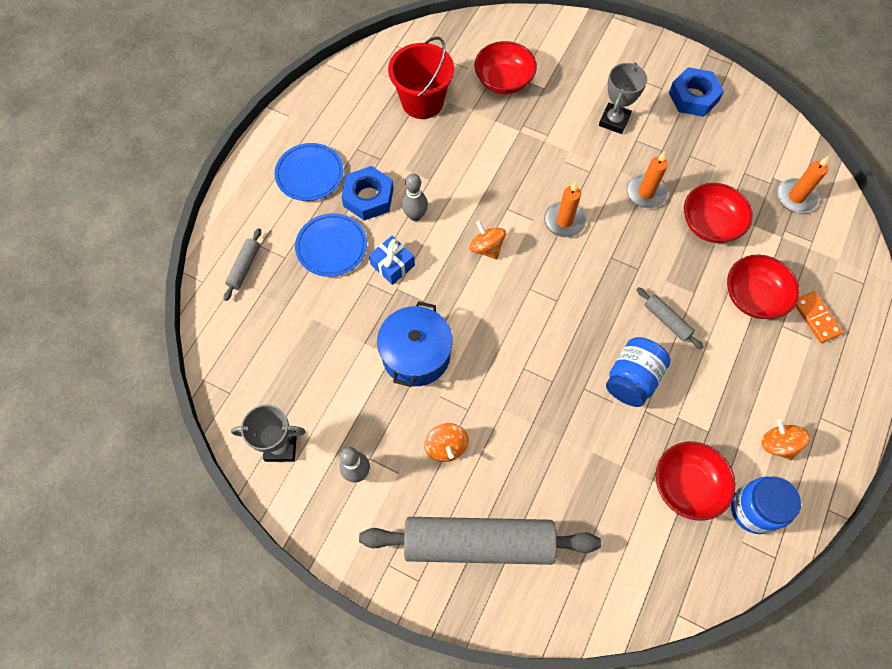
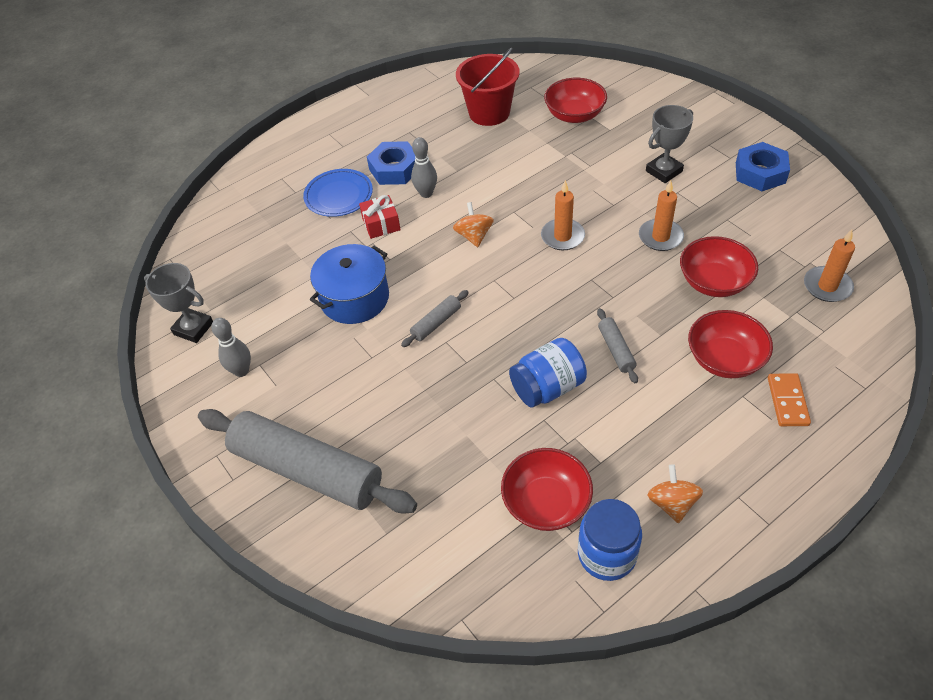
camera: 30 degrees right, 15 degrees down
grey rolling pin [224,228,261,301] -> grey rolling pin moved to [401,290,469,347]
blue plate [275,143,344,201] -> none
blue gift [369,236,415,285] -> red gift [359,195,401,239]
orange spinning top [424,423,469,462] -> none

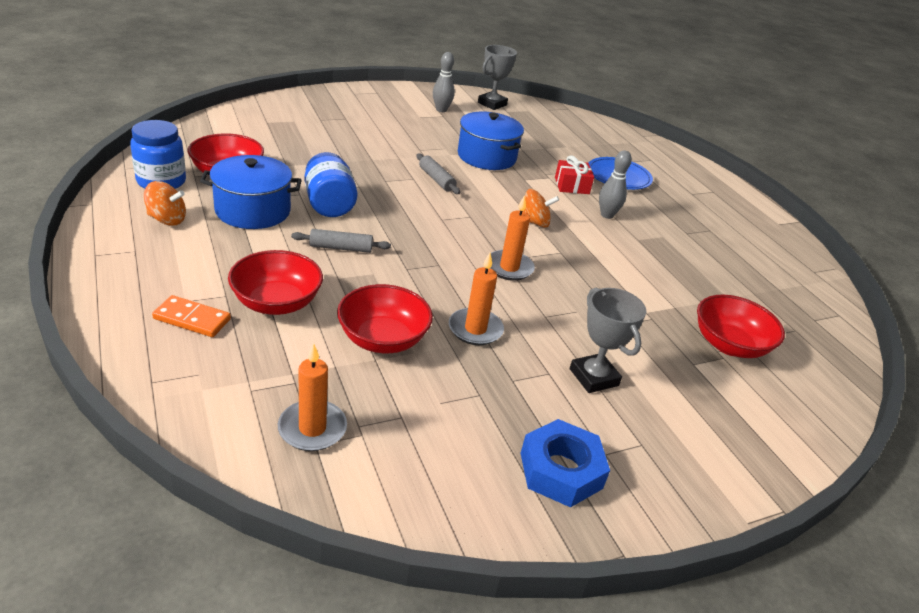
camera: 95 degrees right, 15 degrees down
grey rolling pin [198,409,417,513] -> none
blue nut [367,141,415,185] -> none
red bucket [456,48,519,126] -> none
none -> blue pot [200,155,302,229]

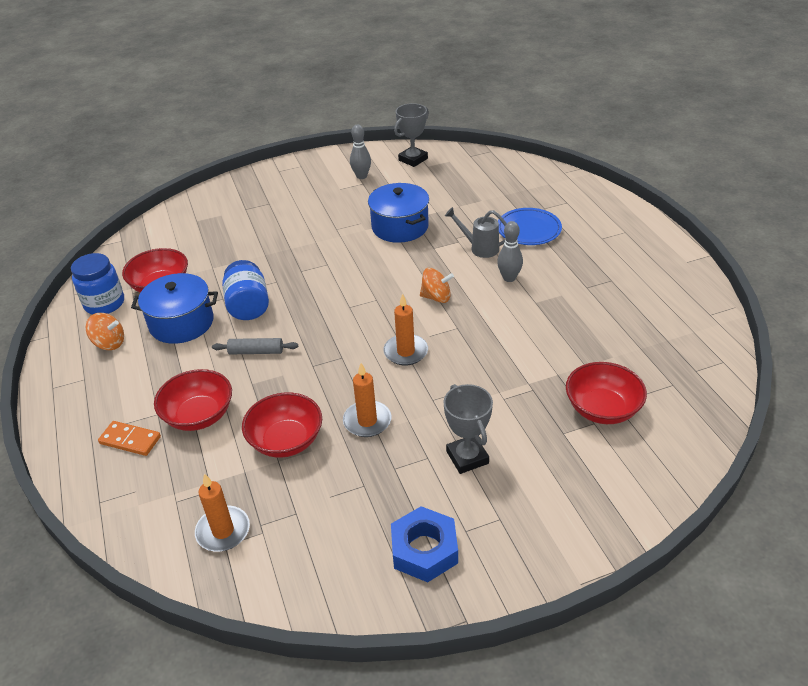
camera: 10 degrees right, 5 degrees up
grey rolling pin [416,153,460,194] -> none
red gift [555,155,594,194] -> grey watering can [445,207,507,258]

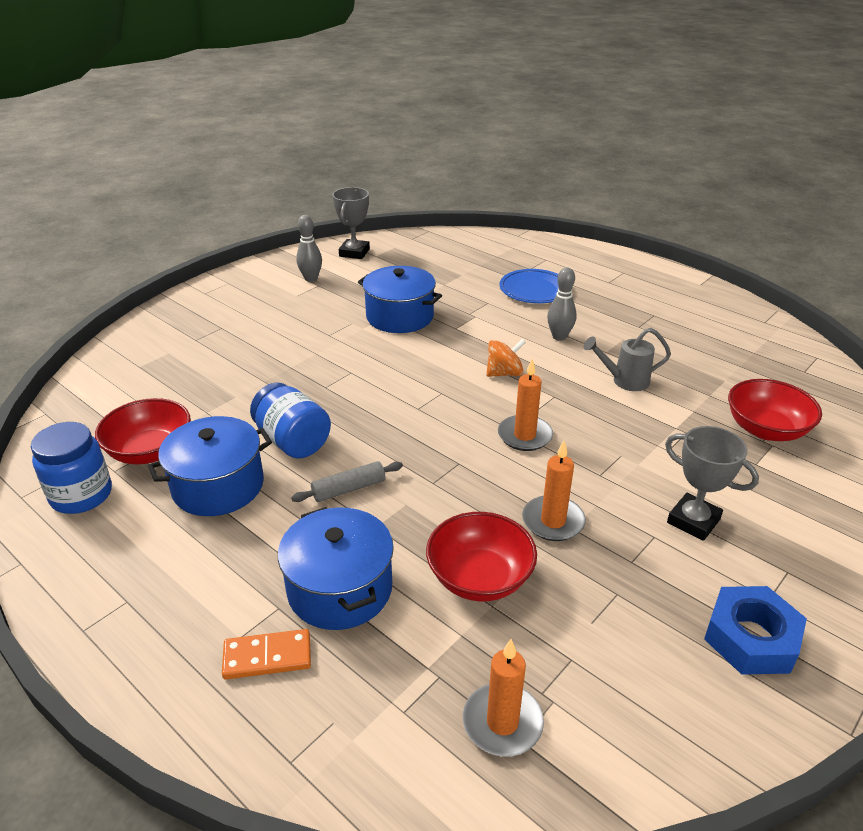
camera: 30 degrees left, 5 degrees down
orange spinning top [86,313,124,350] -> none
red bowl [154,369,232,431] -> blue pot [278,507,394,630]
grey watering can [445,207,507,258] -> grey watering can moved to [583,328,671,391]

